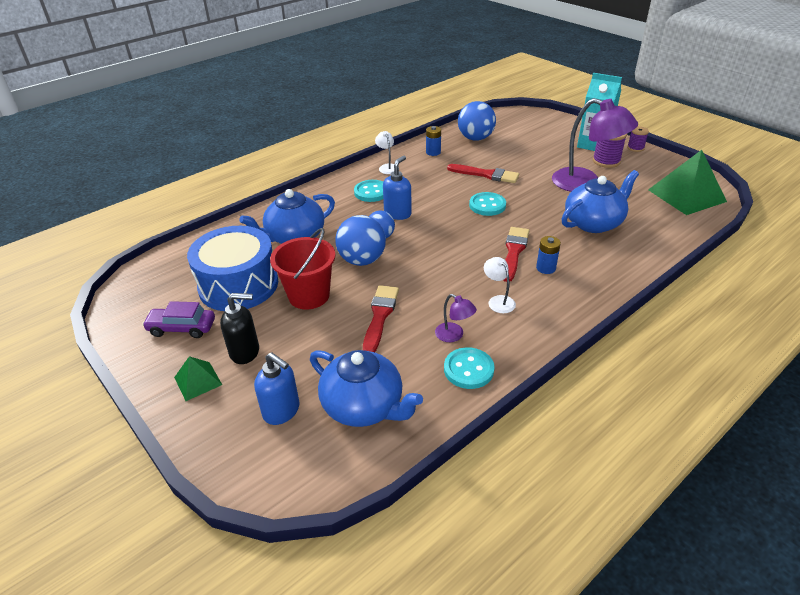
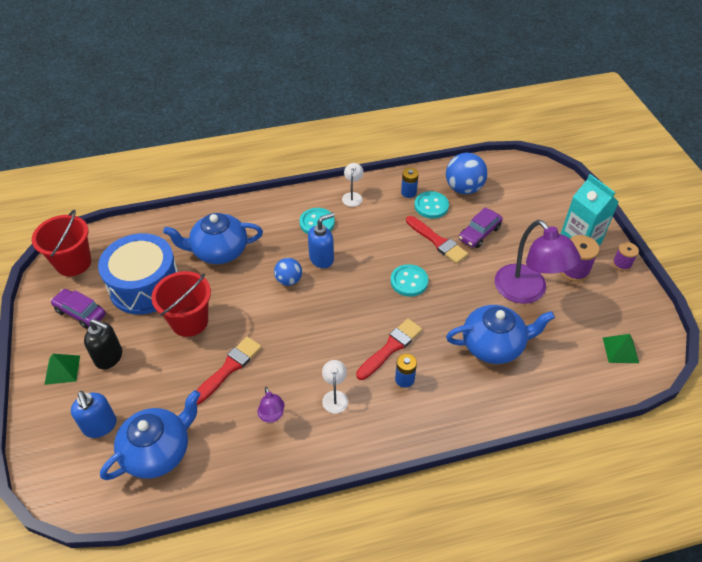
camera: 25 degrees right, 10 degrees up
blue teapot [310,350,423,427] -> blue teapot turned 105 degrees counterclockwise [100,390,201,480]
blue ball [335,215,386,266] -> none
turquoise button [444,347,495,389] -> turquoise button moved to [414,191,449,219]
green pyramid [648,150,727,215] -> green pyramid [603,334,639,363], size x0.51
none -> red bucket [32,210,91,276]
none -> purple car [459,207,503,248]

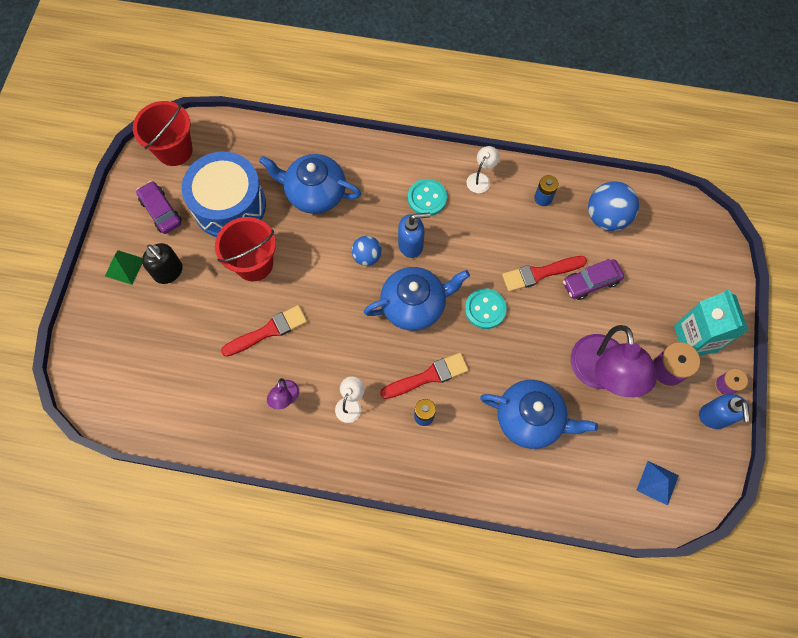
camera: 25 degrees right, 20 degrees up
blue soap dispenser [71,391,117,438] -> blue soap dispenser moved to [699,394,750,429]
blue teapot [100,390,201,480] -> blue teapot moved to [364,267,470,331]
red brush [406,216,468,264] -> red brush turned 90 degrees clockwise [502,256,587,292]
turquoise button [414,191,449,219] -> none
green pyramid [603,334,639,363] -> blue pyramid [636,461,679,506]

